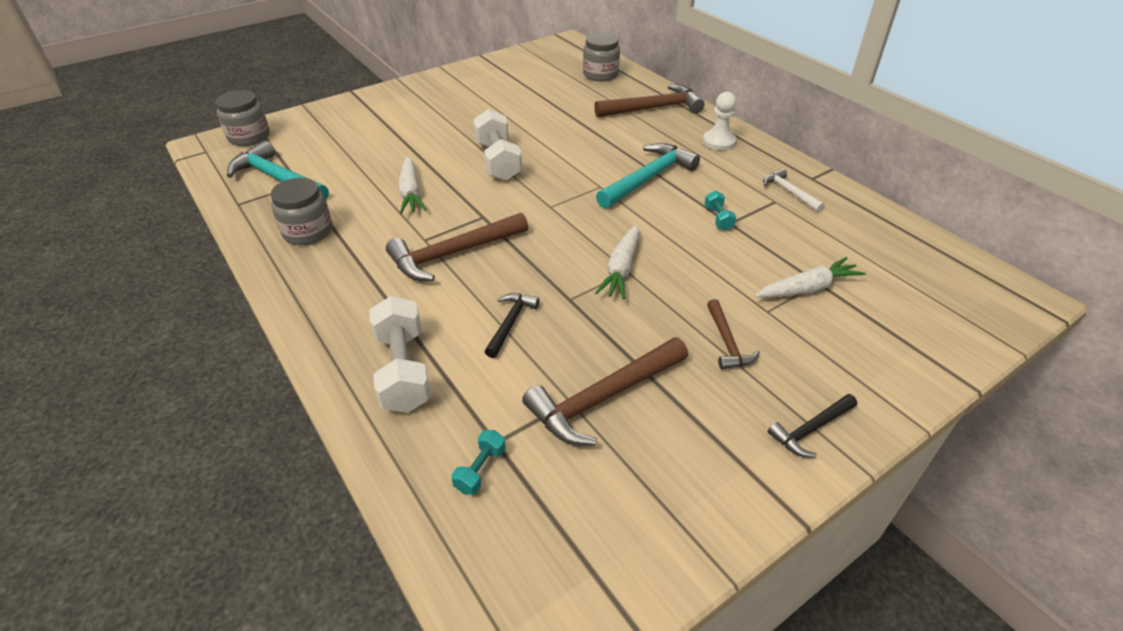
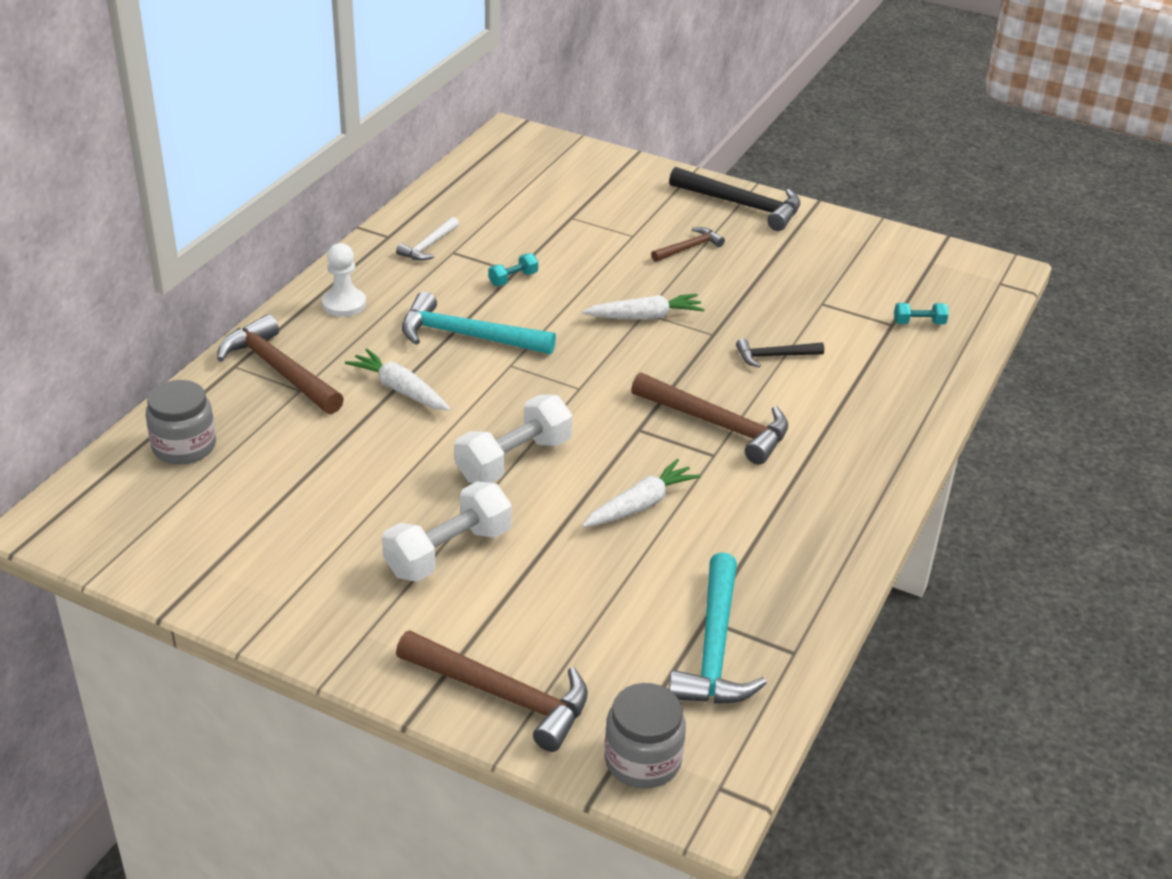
camera: 120 degrees left, 5 degrees down
grey jar [271,178,332,245] -> none
white dumbbell [369,296,431,413] -> white dumbbell moved to [382,481,512,582]
brown hammer [522,337,688,446] -> brown hammer moved to [396,631,588,752]
white carrot [755,257,866,298] -> white carrot moved to [345,349,450,411]
black hammer [768,394,857,457] -> black hammer [669,167,800,231], size x1.82

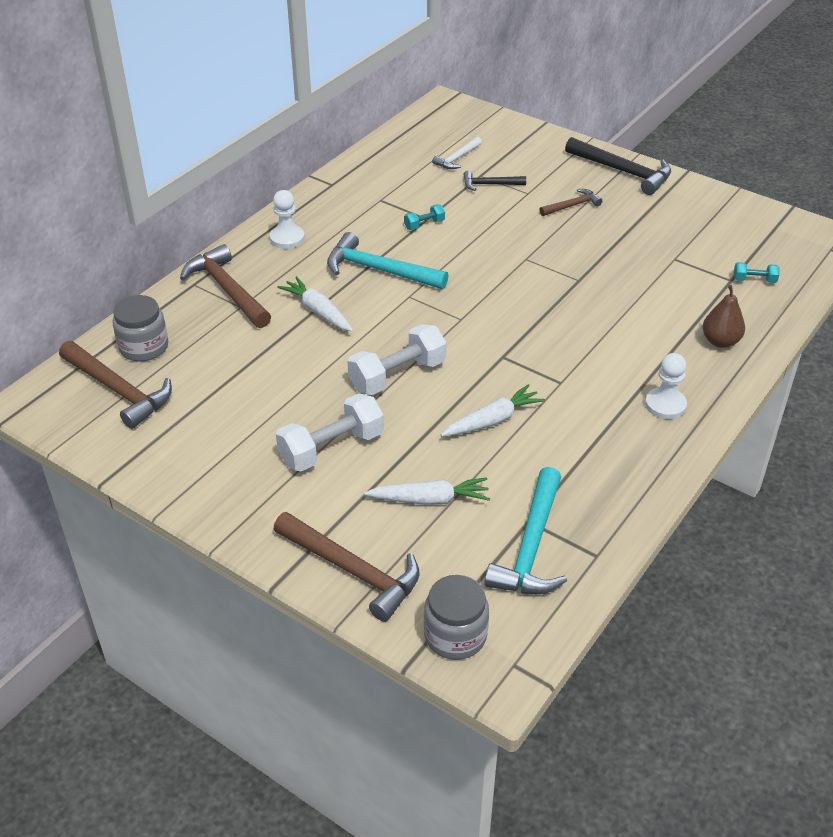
camera: 10 degrees right, 5 degrees up
white hammer [396,217,459,261] -> white hammer moved to [432,137,482,169]
white carrot [582,294,705,320] -> white carrot moved to [364,477,490,505]
brown hammer [631,373,788,465] -> brown hammer moved to [59,341,172,429]
black hammer [736,338,824,367] -> black hammer moved to [463,170,526,191]
none -> white pawn [645,353,687,419]
none -> brown pear [703,285,745,348]

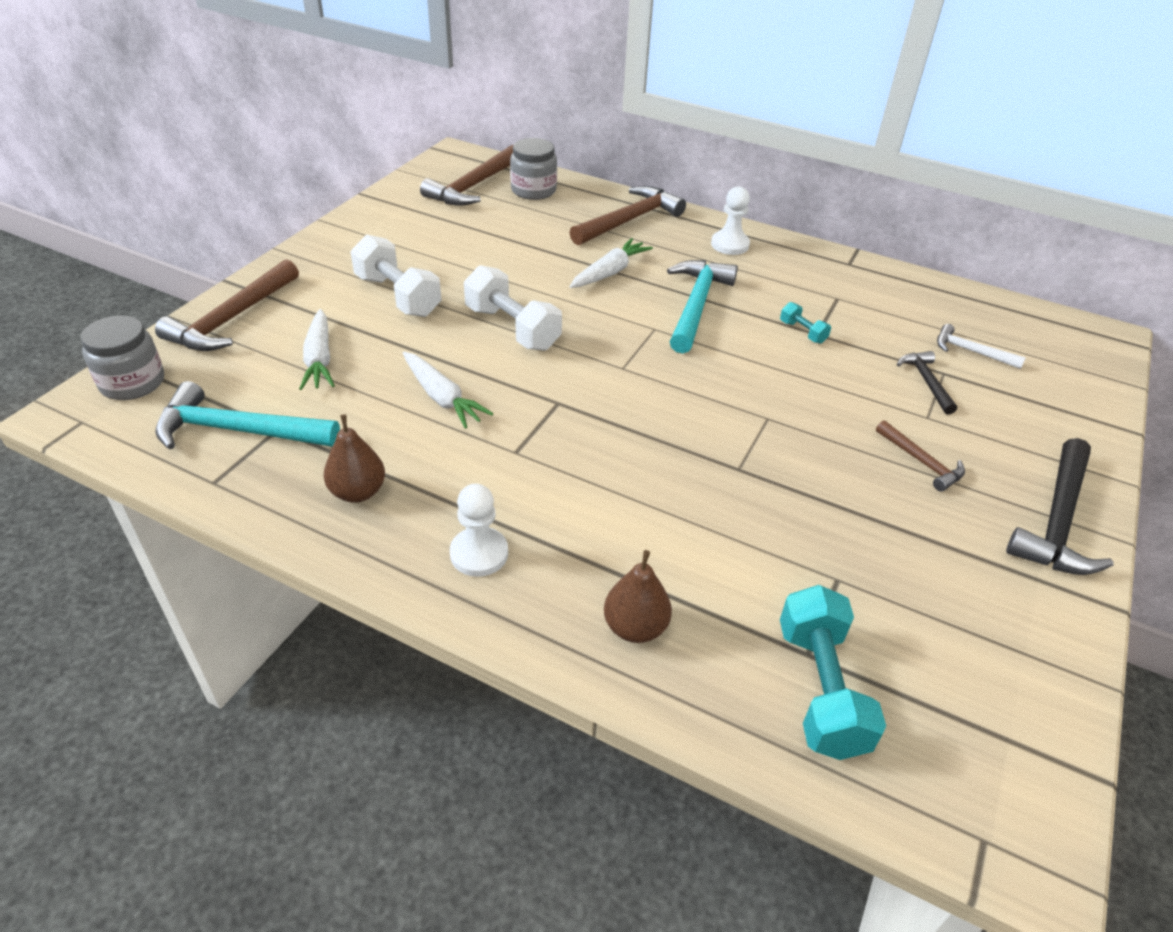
camera: 80 degrees right, 0 degrees up
turquoise dumbbell [734,262,780,283] -> turquoise dumbbell [780,585,886,760], size x2.09
none -> brown pear [324,414,385,503]

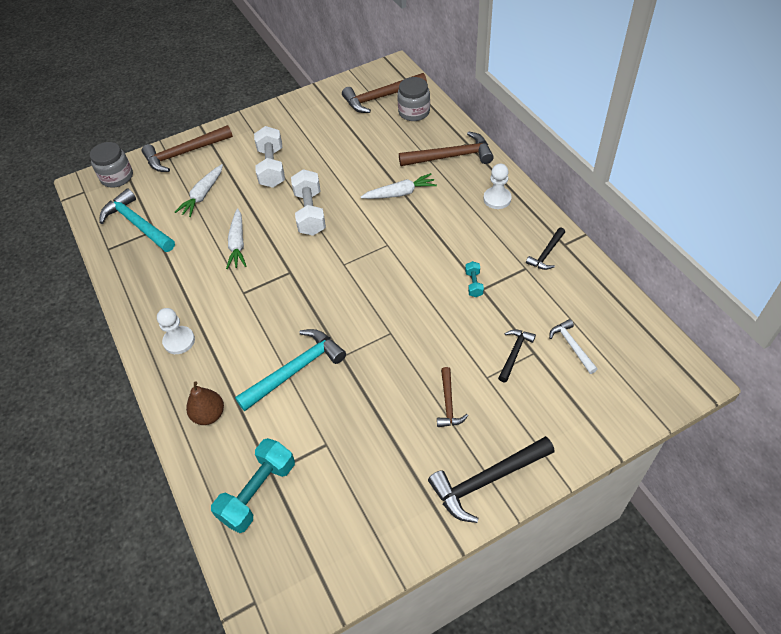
camera: 40 degrees right, 10 degrees up
brown pear [324,414,385,503] -> none
turquoise hammer [667,260,738,353] -> turquoise hammer moved to [235,329,346,411]
none -> black hammer [526,228,565,270]

